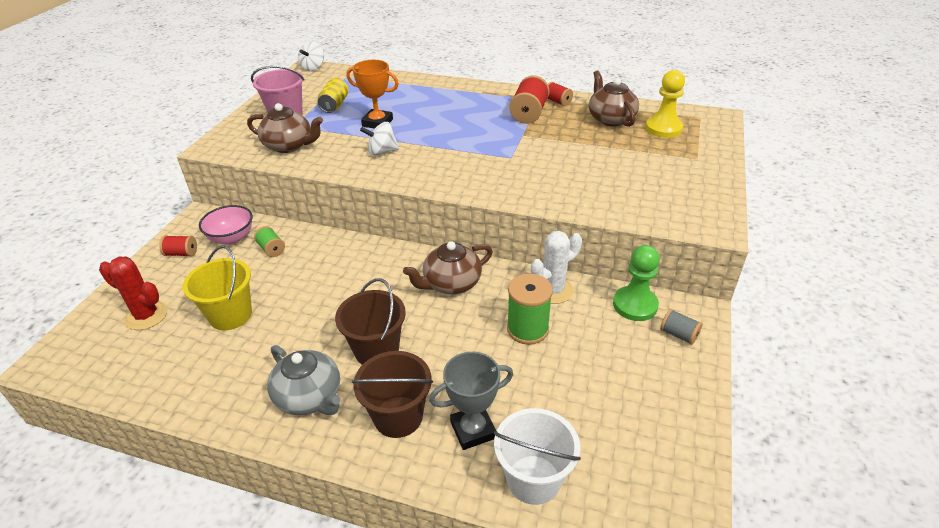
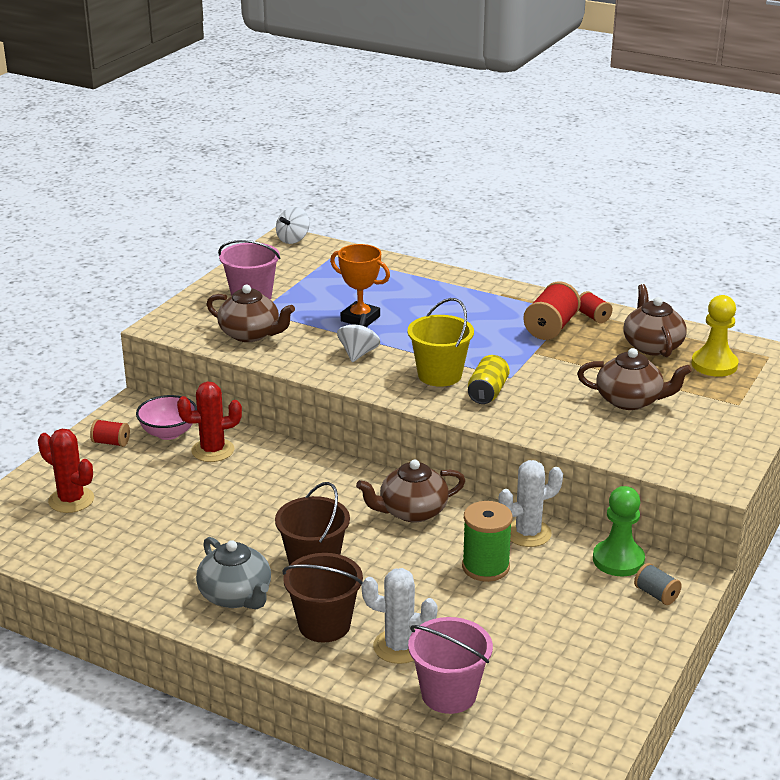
camera: 10 degrees right, 10 degrees down
yellow bucket [183,245,252,330] -> yellow bucket moved to [408,298,474,387]
green spool [254,226,285,257] -> red cactus [177,382,242,462]
yellow can [317,78,349,113] -> yellow can moved to [468,355,510,404]
white spinning top [360,122,399,156] -> white spinning top turned 105 degrees clockwise [337,314,380,362]
grey trophy [429,352,513,450] -> white cactus [362,568,438,664]
white bucket [494,408,581,505] -> pink bucket [408,617,493,714]
none -> brown teapot [577,348,692,410]

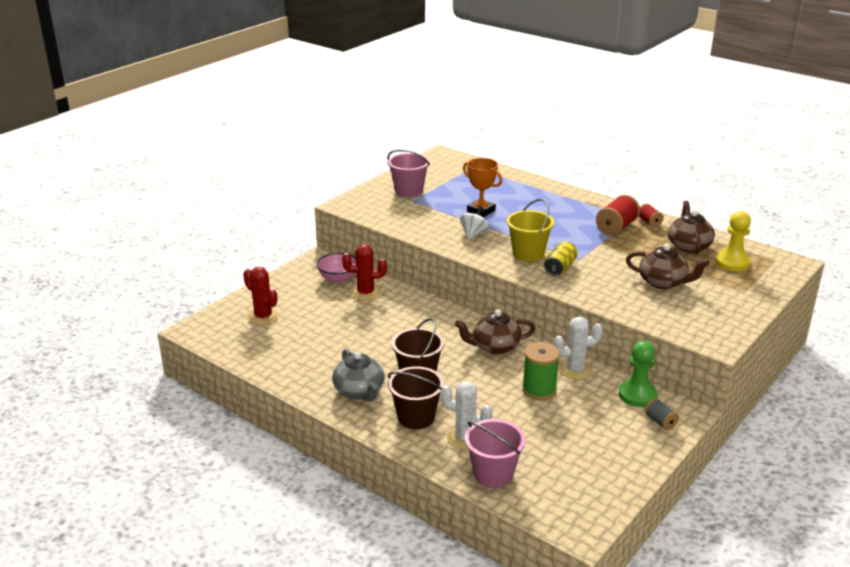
camera: 10 degrees right, 0 degrees up
red spool [90,419,130,447] -> none
brown teapot [207,285,295,342] -> none
white spinning top [276,207,310,244] -> none

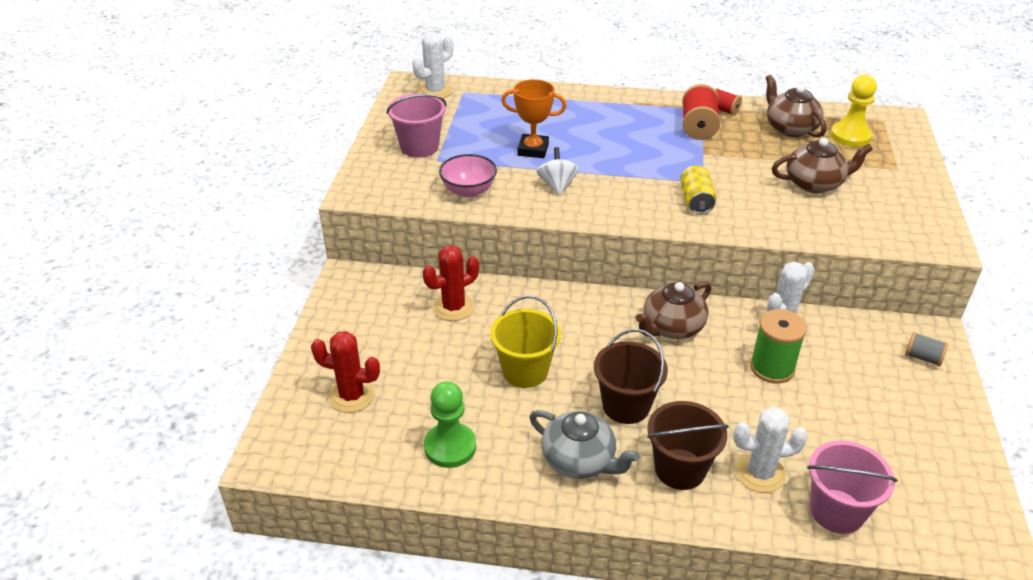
camera: 30 degrees left, 10 degrees up
pink bowl [316,253,356,283] -> pink bowl moved to [439,154,497,198]
yellow bucket [507,198,554,261] -> yellow bucket moved to [490,295,561,388]
green pawn [619,341,657,407] -> green pawn moved to [424,381,476,468]
none -> white cactus [412,32,454,98]

